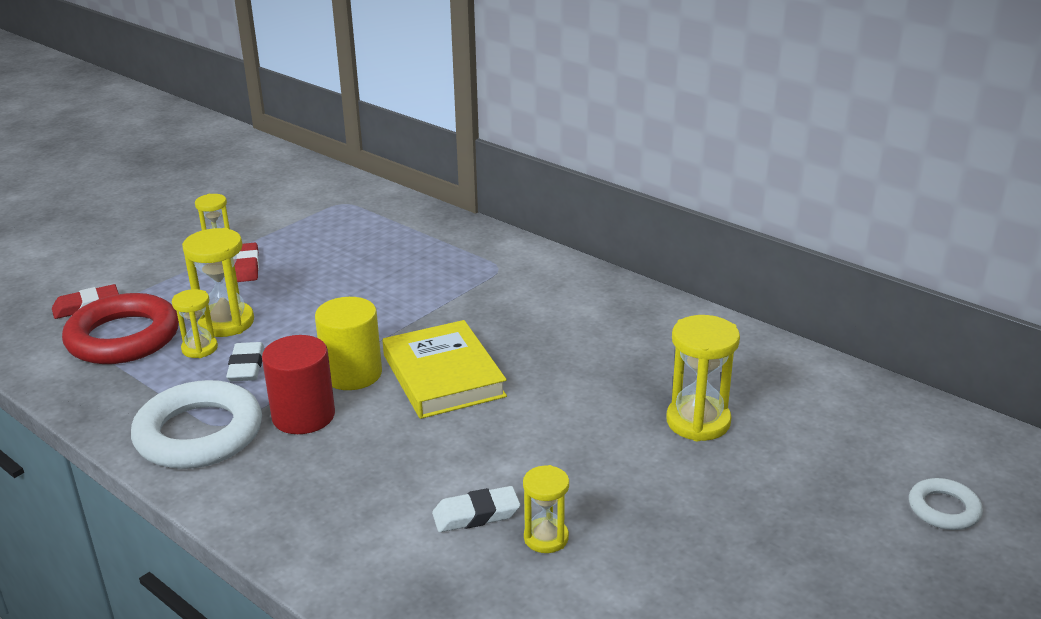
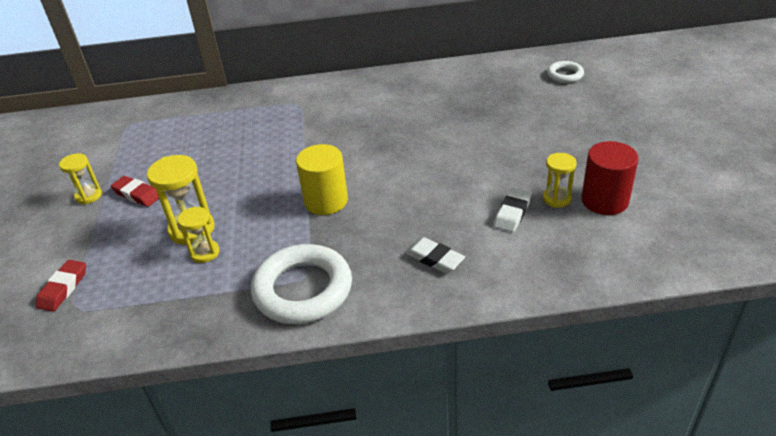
camera: 45 degrees left, 10 degrees up
red ring [62,293,179,364] -> none
white eraser [226,342,264,381] -> white eraser moved to [406,237,465,273]
red cylinder [262,335,335,434] -> red cylinder moved to [582,141,639,215]
yellow book [383,320,507,419] -> none
yellow hourglass [666,315,740,441] -> none
white ring [909,478,983,530] -> white ring moved to [547,61,584,83]

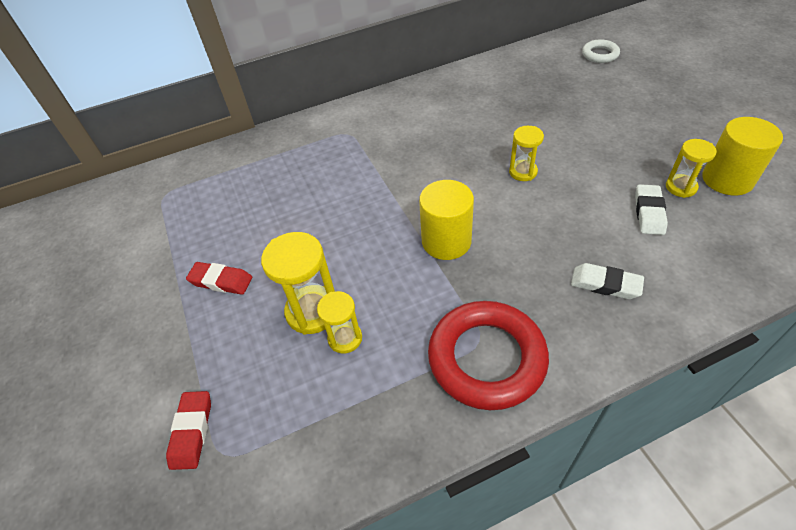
camera: 15 degrees left, 10 degrees up
yellow hourglass [59,153,102,204] -> yellow hourglass moved to [509,126,544,181]
white ring [251,244,352,324] -> red ring [428,301,549,410]
red cylinder [582,141,639,215] -> yellow cylinder [702,117,783,196]

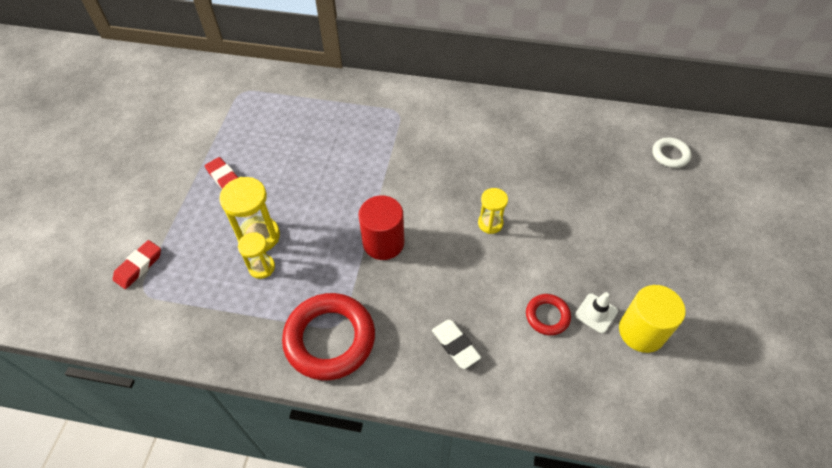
camera: 30 degrees right, 5 degrees up
yellow cylinder [419,180,474,260] -> red cylinder [358,196,404,260]
white eraser [635,184,668,235] -> red ring [526,294,571,335]
yellow hourglass [666,139,717,198] -> white traffic cone [575,292,618,333]

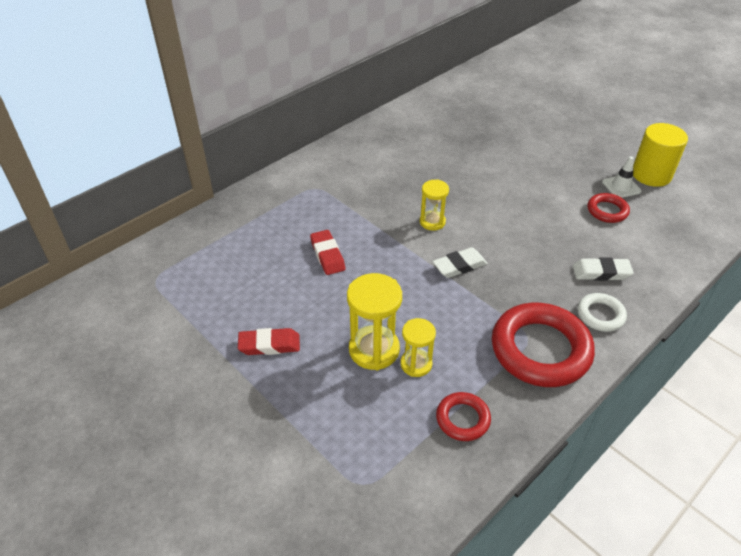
camera: 55 degrees left, 10 degrees down
red eraser [113,240,161,289] -> red eraser moved to [310,230,346,275]
red cylinder [358,196,404,260] -> white eraser [432,247,487,278]
yellow hourglass [478,188,508,234] -> yellow hourglass moved to [420,180,449,231]
white ring [652,138,691,168] -> white ring moved to [578,293,627,332]
none -> red ring [436,392,491,441]

